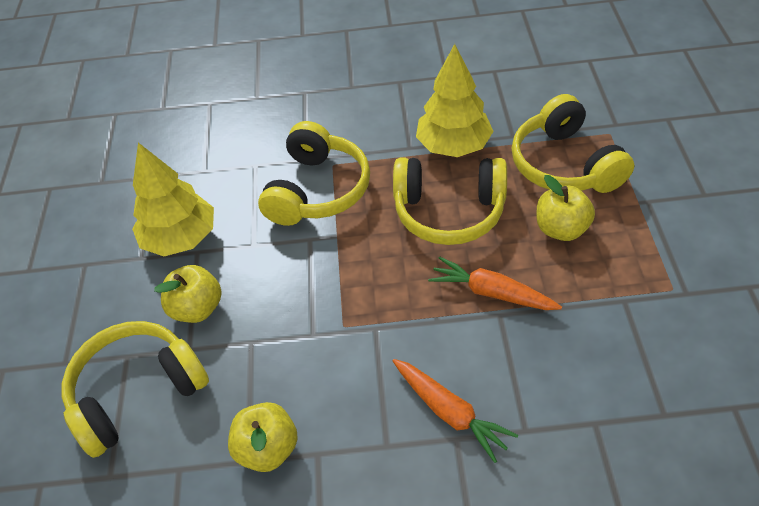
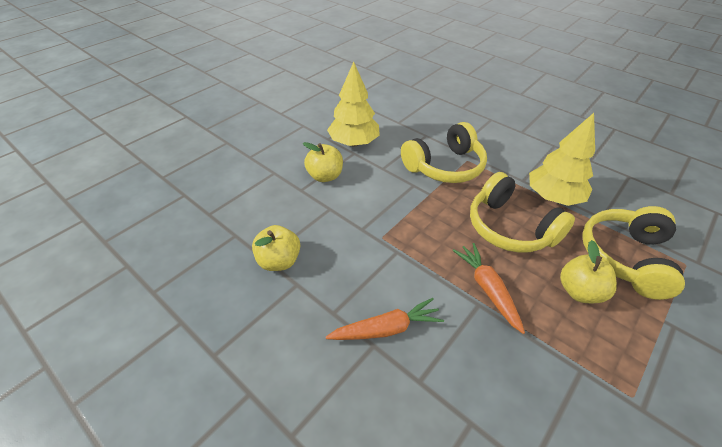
camera: 40 degrees right, 5 degrees down
yellow headphones [62,321,209,458] -> none
orange carrot [393,359,518,463] -> orange carrot turned 105 degrees counterclockwise [326,298,444,340]

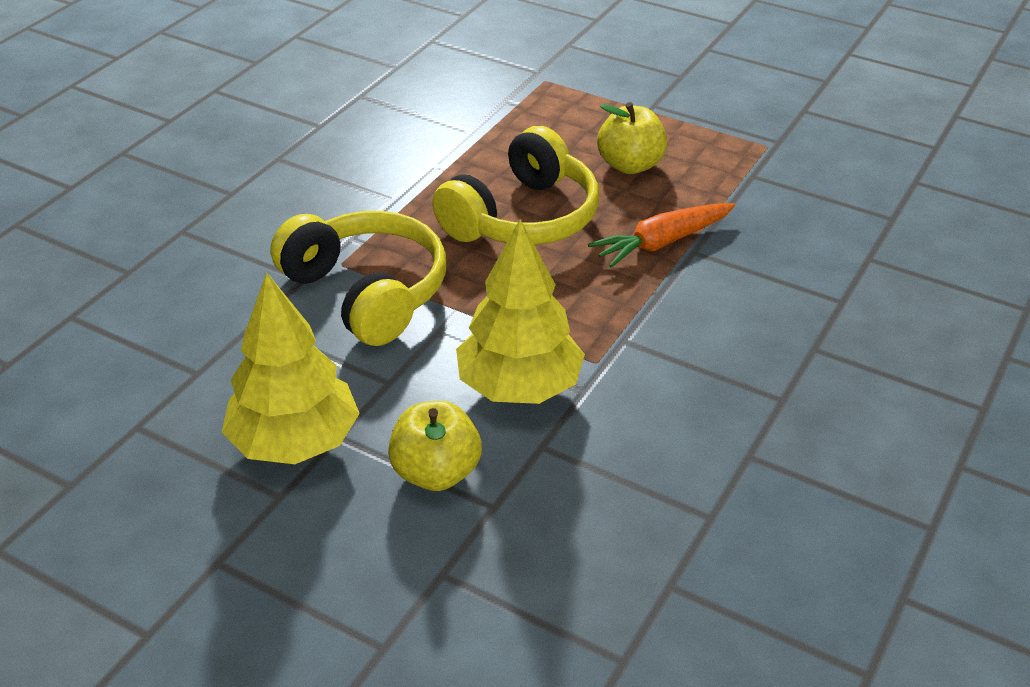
camera: 100 degrees left, 5 degrees down
yellow apple [252,225,300,271] -> none
orange carrot [326,298,444,340] -> none
yellow tree [529,113,595,206] -> yellow tree moved to [456,219,585,404]
yellow headphones [582,206,685,300] -> none

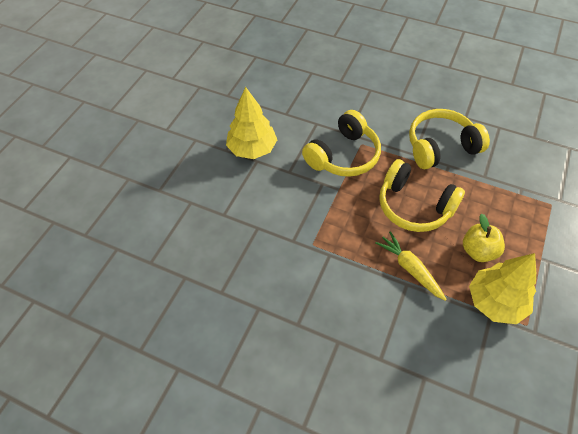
camera: 85 degrees right, 15 degrees up
yellow apple [388,401,482,491] -> none
yellow tree [456,219,585,404] -> yellow tree moved to [469,253,536,324]
orange carrot [588,203,735,268] -> yellow carrot [375,231,447,301]
none -> yellow headphones [409,109,490,169]

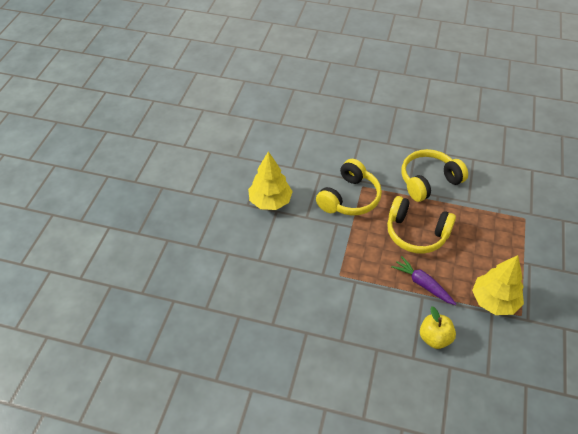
camera: 10 degrees left, 5 degrees down
yellow carrot [375,231,447,301] -> purple carrot [391,256,456,305]
yellow apple [463,214,505,262] -> yellow apple moved to [420,306,456,349]

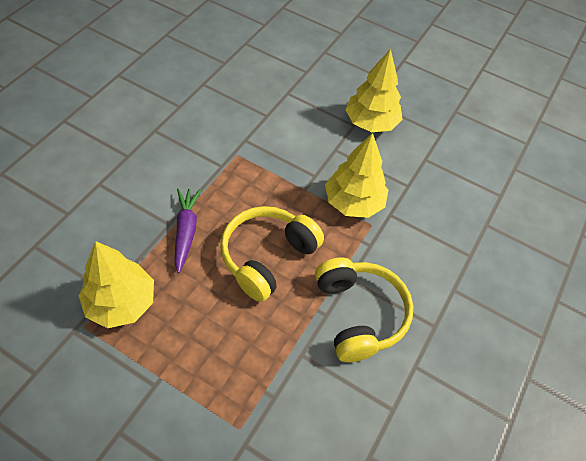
camera: 100 degrees right, 5 degrees up
yellow headphones [316,159,382,216] -> yellow tree [325,133,388,218]
purple carrot [391,256,456,305] -> purple carrot turned 60 degrees counterclockwise [174,188,201,273]
yellow apple [420,306,456,349] -> none

